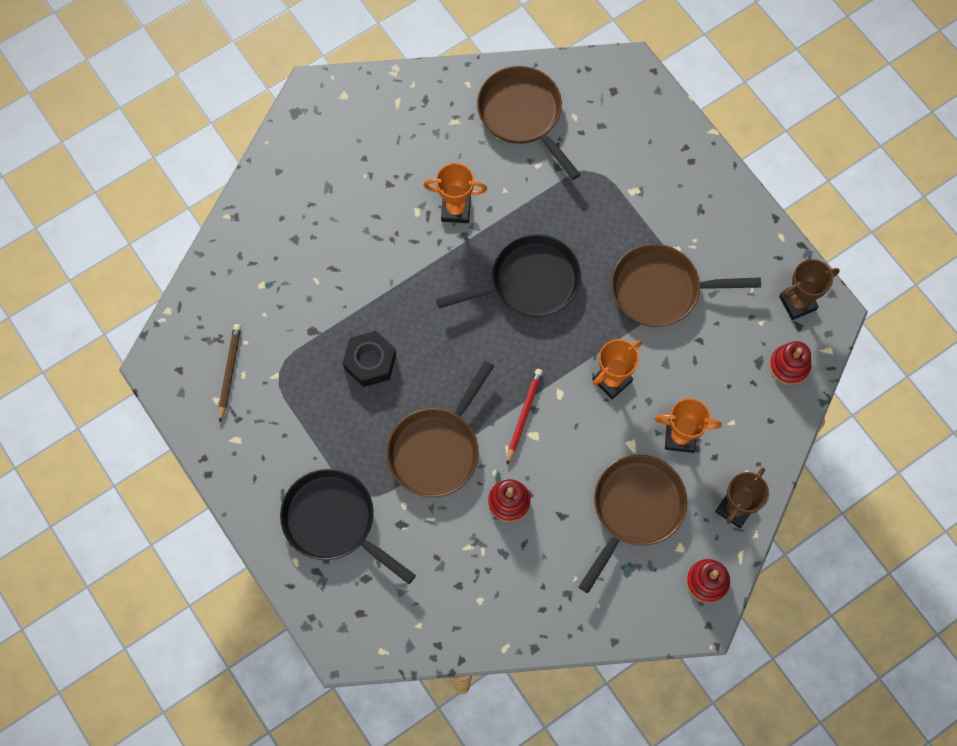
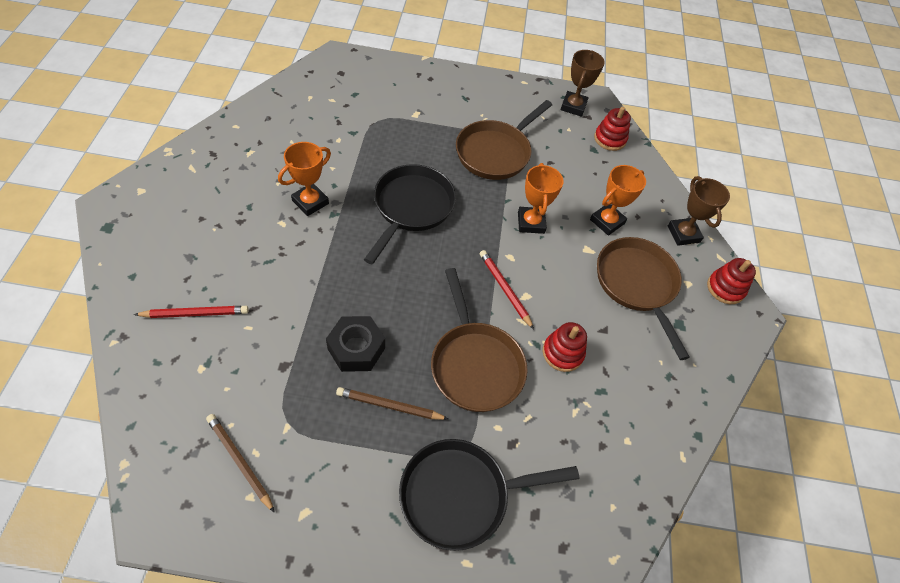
camera: 55 degrees left, 15 degrees down
brown pan [477,66,581,180] -> none
none -> red pencil [134,306,249,318]
none -> brown pencil [336,387,448,420]

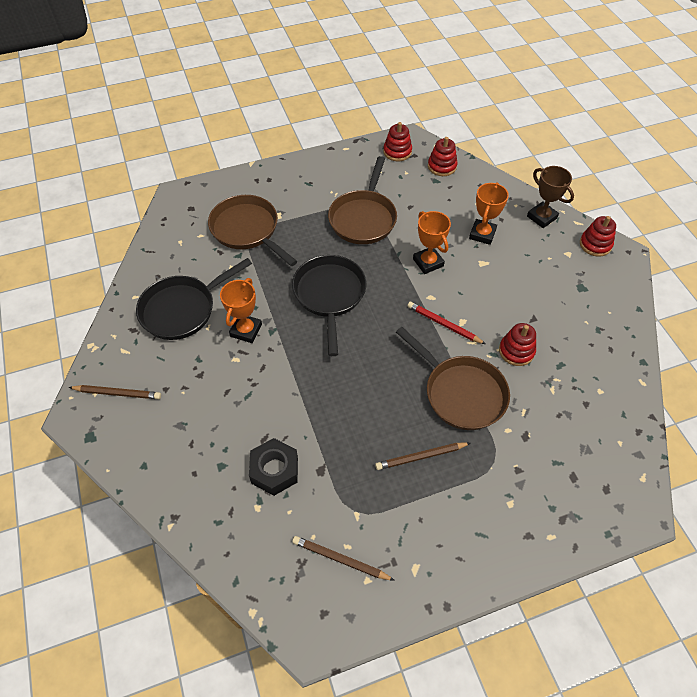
camera: 20 degrees left, 0 degrees up
red pencil [134,306,249,318] -> none
black nut [326,316,385,372] -> black nut moved to [249,438,298,496]
black pan [399,439,579,551] -> black pan moved to [136,258,252,340]
brown trophy [561,50,605,117] -> red stacking toy [383,122,412,161]
brown pan [597,237,690,360] -> brown pan moved to [208,195,297,266]
none -> brown pencil [69,385,161,399]

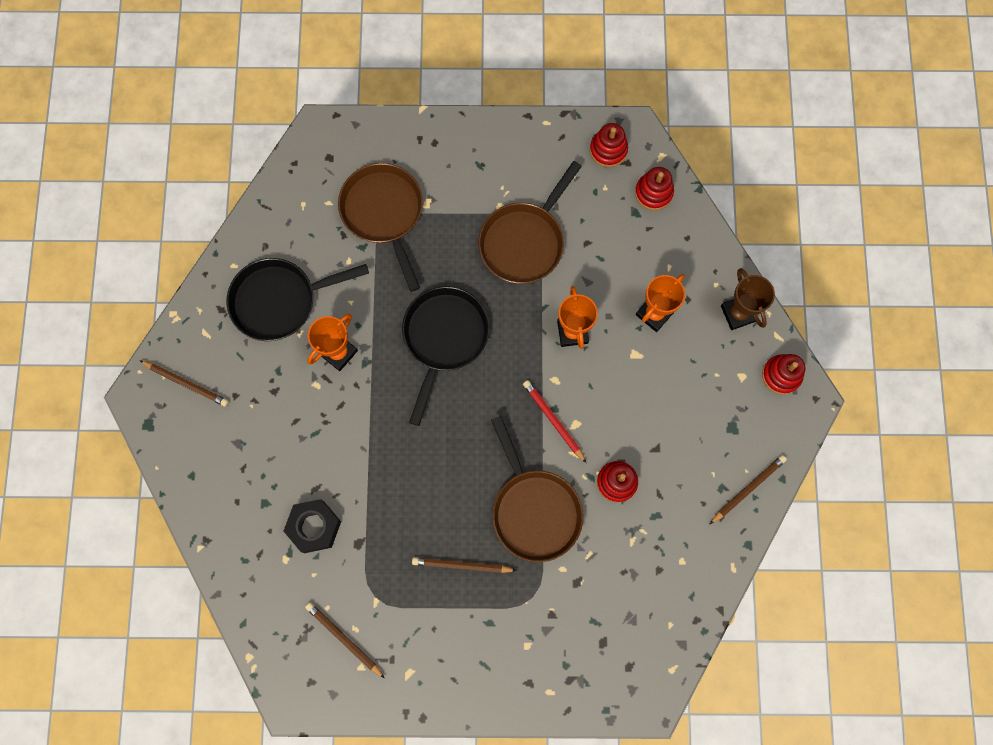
camera: 20 degrees right, 20 degrees up
none -> brown pencil [709,455,787,525]

